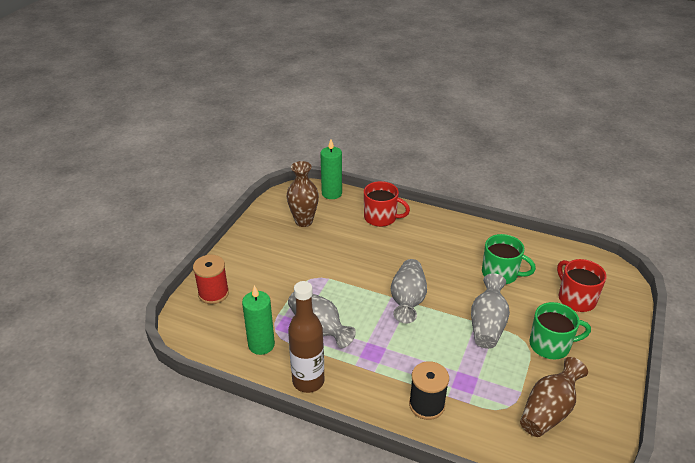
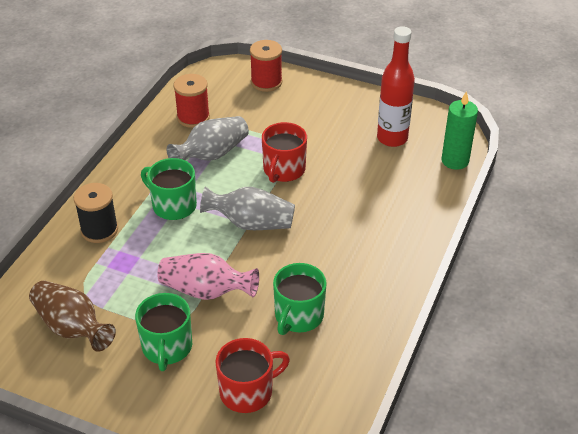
camera: 90 degrees right, 5 degrees up
green candle [242,285,275,355] -> red spool [173,74,210,128]
brown vase [287,161,319,227] -> red bottle [377,26,415,147]
brown bottle [288,281,324,393] -> none
red mug [364,181,410,227] -> red mug moved to [262,122,307,183]
grey vase [471,273,510,349] -> pink vase [157,253,259,300]
none -> green mug [141,158,197,220]

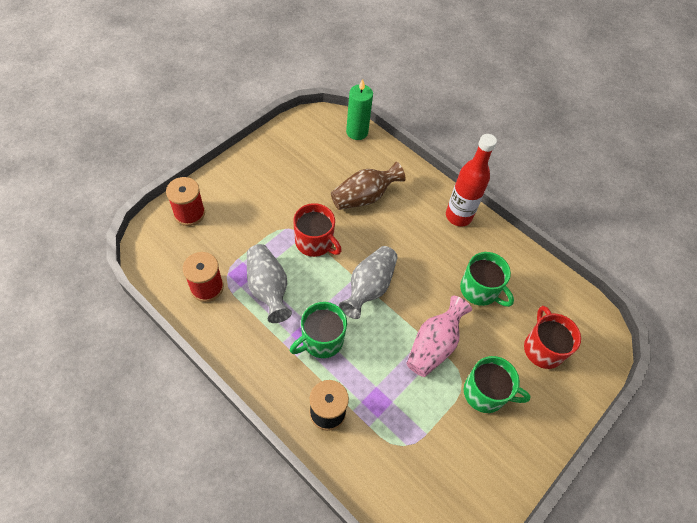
camera: 75 degrees left, 15 degrees up
brown vase [29,280,116,352] -> brown vase moved to [331,162,406,210]
red bottle [377,26,415,147] -> red bottle moved to [446,134,497,227]

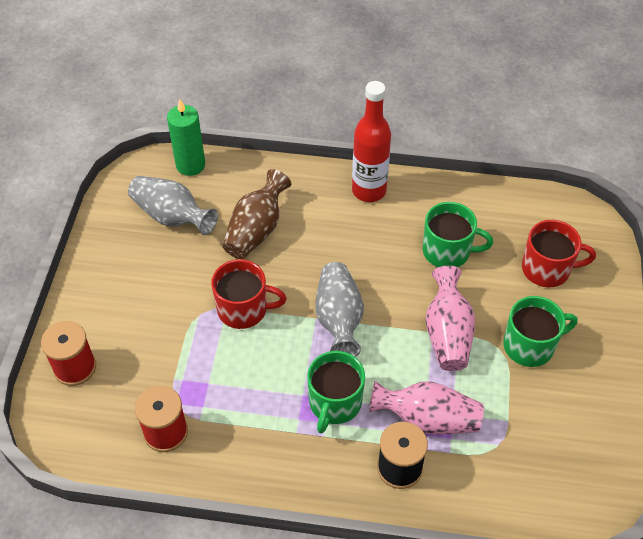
camera: 30 degrees left, 5 degrees down
grey vase [247,244,292,323] -> grey vase moved to [128,176,218,235]
red mug [524,306,581,369] -> red mug turned 135 degrees clockwise [522,220,596,287]
none -> pink vase [369,381,484,435]

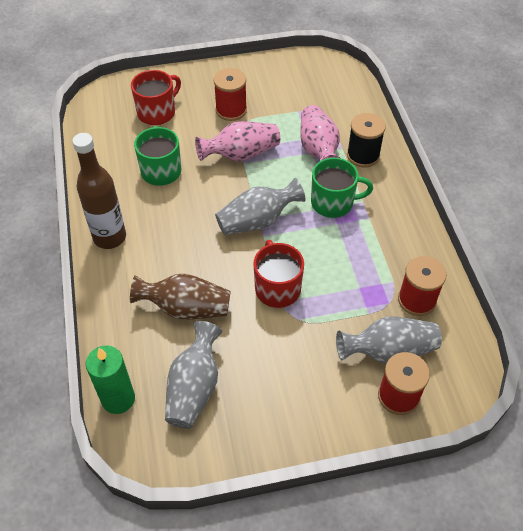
camera: 110 degrees left, 0 degrees up
red bottle [352,81,391,202] -> brown bottle [72,133,126,249]
green mug [503,296,578,367] -> red spool [213,68,247,121]
red mug [522,220,596,287] -> red mug turned 60 degrees clockwise [131,70,181,125]
none -> grey vase [336,317,442,364]

